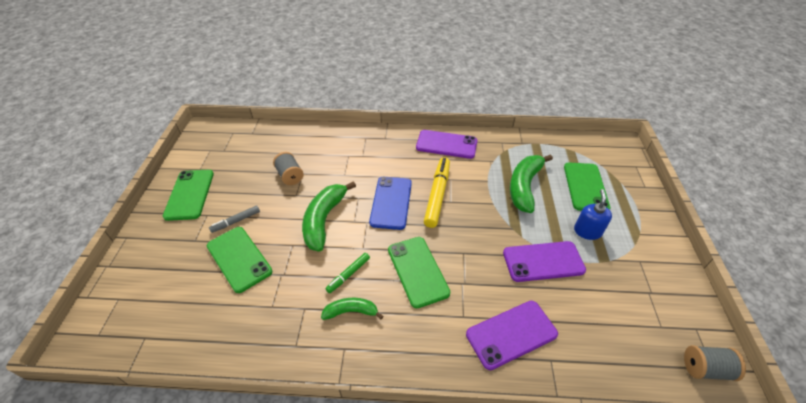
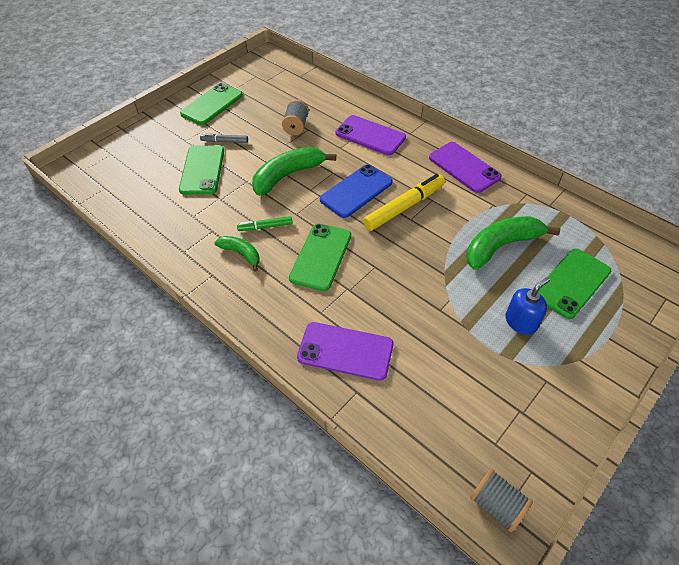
camera: 40 degrees right, 5 degrees up
purple phone [503,241,586,282] -> purple phone moved to [335,115,406,155]

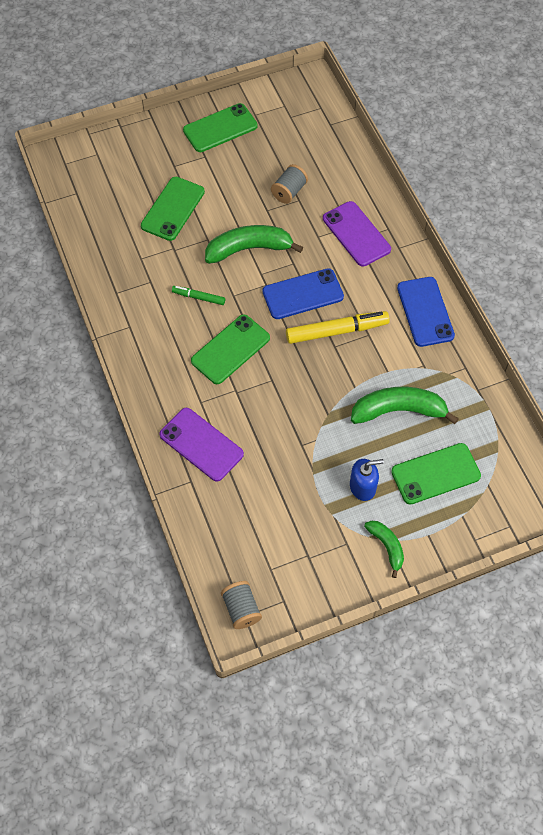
camera: 25 degrees right, 10 degrees up
grey marker [200,133,248,143] -> none
green banana [214,236,260,272] -> green banana moved to [364,521,404,578]
purple phone [429,142,502,193] -> blue phone [397,277,455,347]

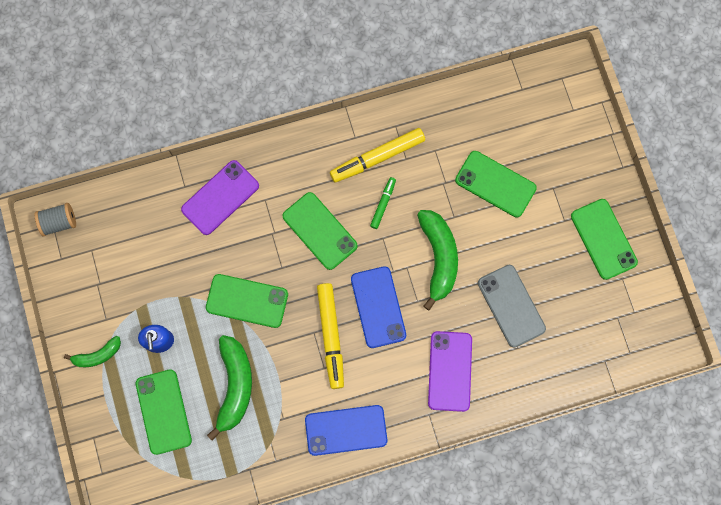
camera: 95 degrees right, 15 degrees up
grey spool [271,164,308,204] -> grey phone [478,265,546,348]
purple phone [323,201,391,267] -> purple phone turned 60 degrees counterclockwise [428,331,472,412]
none -> green phone [206,274,288,328]
none -> yellow marker [330,128,425,183]

